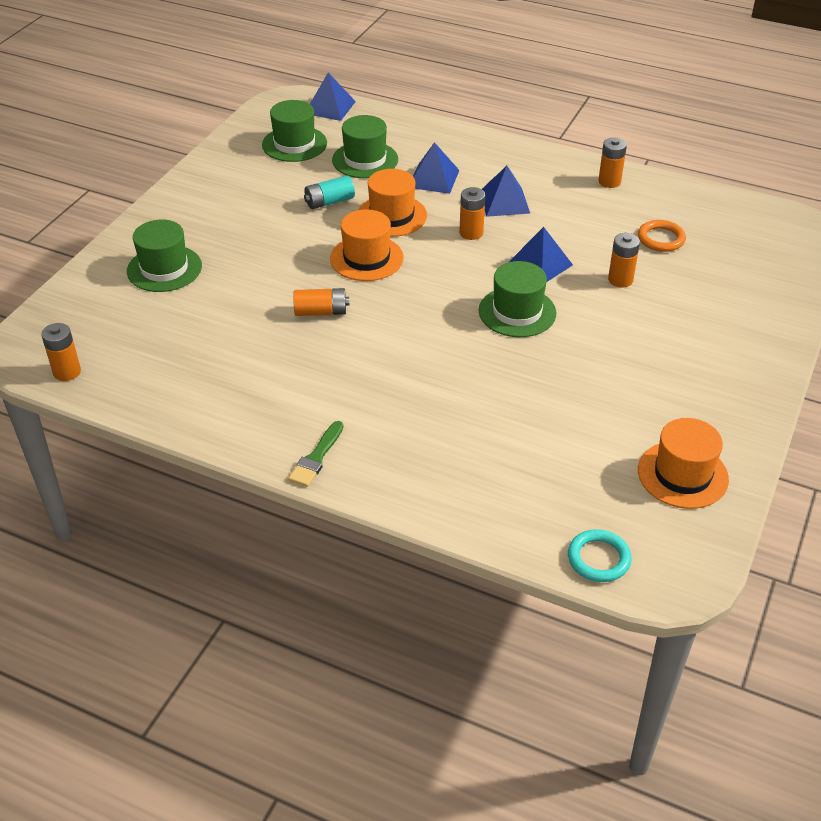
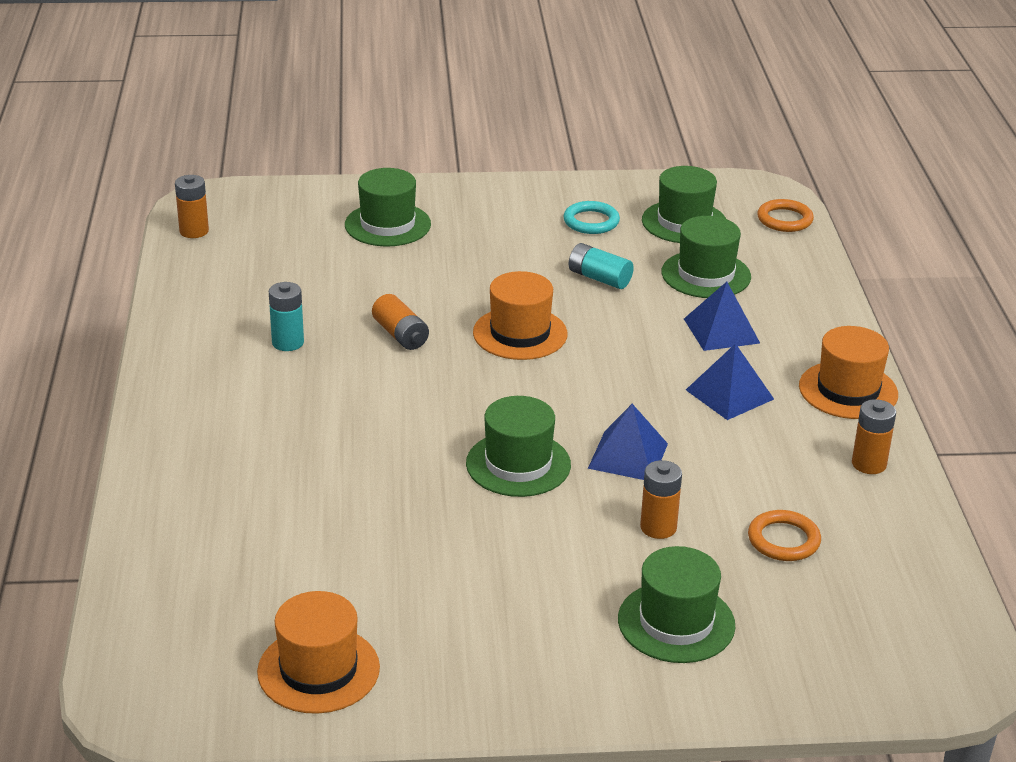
camera: 60 degrees right, 10 degrees down
green brush [288,421,343,487] -> none
blue pyramid [310,72,356,121] -> orange ring [757,199,814,232]
orange hat [358,169,427,237] -> orange hat moved to [799,326,898,419]
orange battery [459,187,485,240] -> none
turquoise ring [568,529,632,582] -> turquoise ring moved to [563,201,620,234]
none -> turquoise battery [269,282,304,351]
none -> green hat [618,546,735,663]

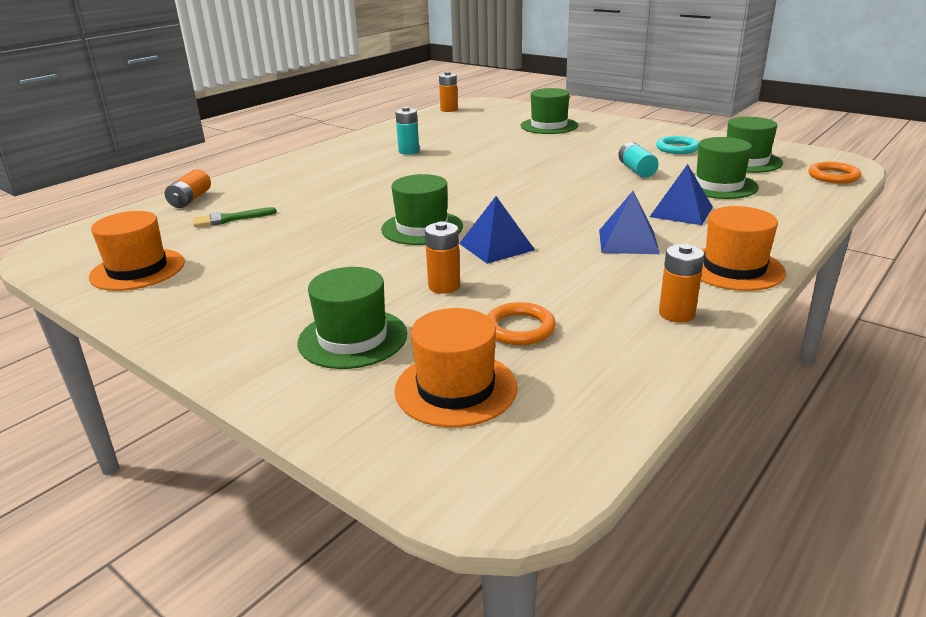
camera: 45 degrees right, 5 degrees down
orange battery [372,294,429,350] -> orange battery moved to [165,169,211,208]
orange hat [473,271,567,360] -> orange hat moved to [394,308,517,427]
none -> green brush [193,207,277,227]

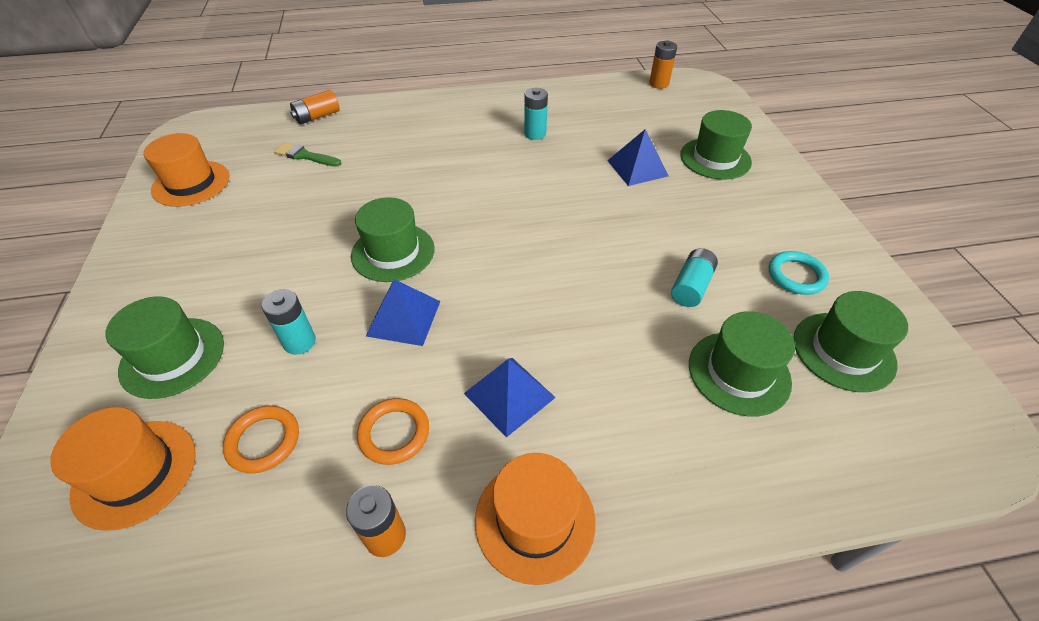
camera: 40 degrees right, 20 degrees up
orange battery [425,221,460,294] -> turquoise battery [261,289,316,355]
blue pyramid [650,164,713,225] -> blue pyramid moved to [608,129,668,186]
orange ring [808,162,861,183] -> orange ring moved to [357,398,429,465]

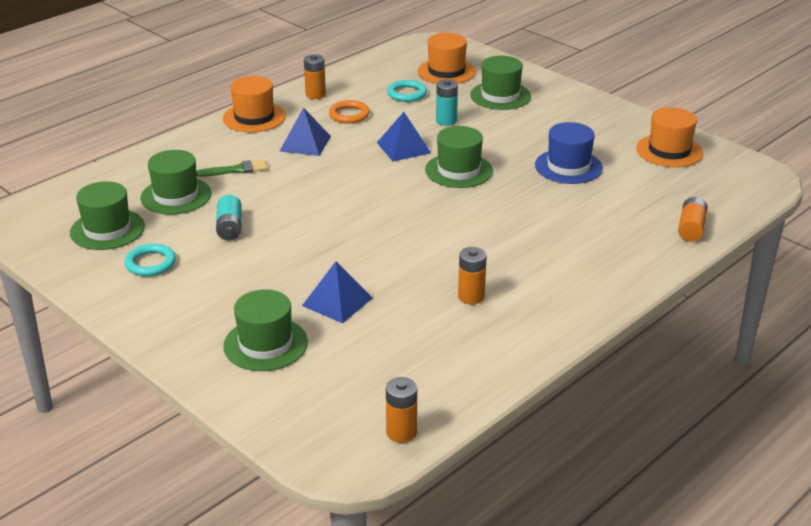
camera: 145 degrees right, 15 degrees down
orange ring [223,406,299,473] -> turquoise ring [387,80,427,102]
green brush [274,142,341,167] -> green brush moved to [196,160,268,177]
turquoise battery [524,88,548,140] -> orange battery [458,247,487,304]
none -> blue hat [535,122,603,184]

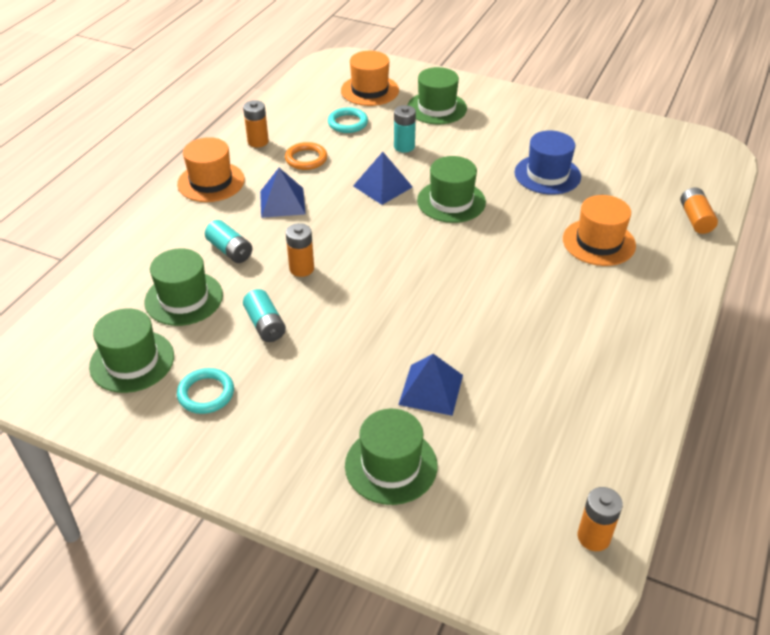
camera: 20 degrees left, 10 degrees up
green brush [196,160,268,177] -> turquoise battery [205,220,252,263]
orange battery [458,247,487,304] -> orange battery moved to [286,223,314,277]
orange hat [636,107,703,167] -> orange hat moved to [563,195,636,266]

